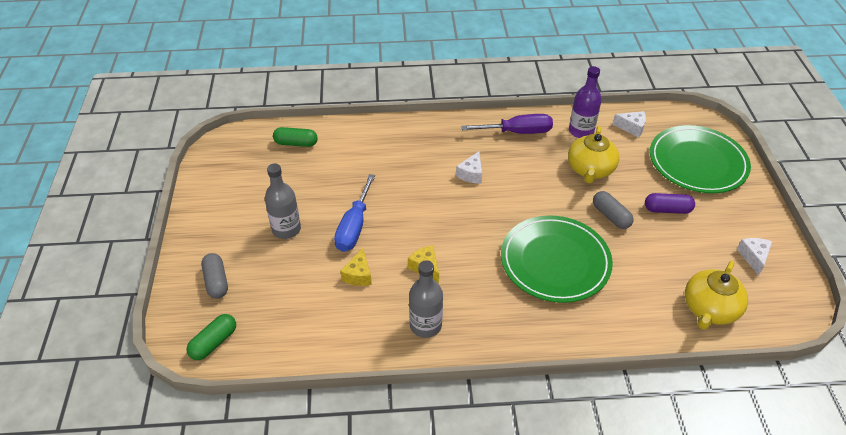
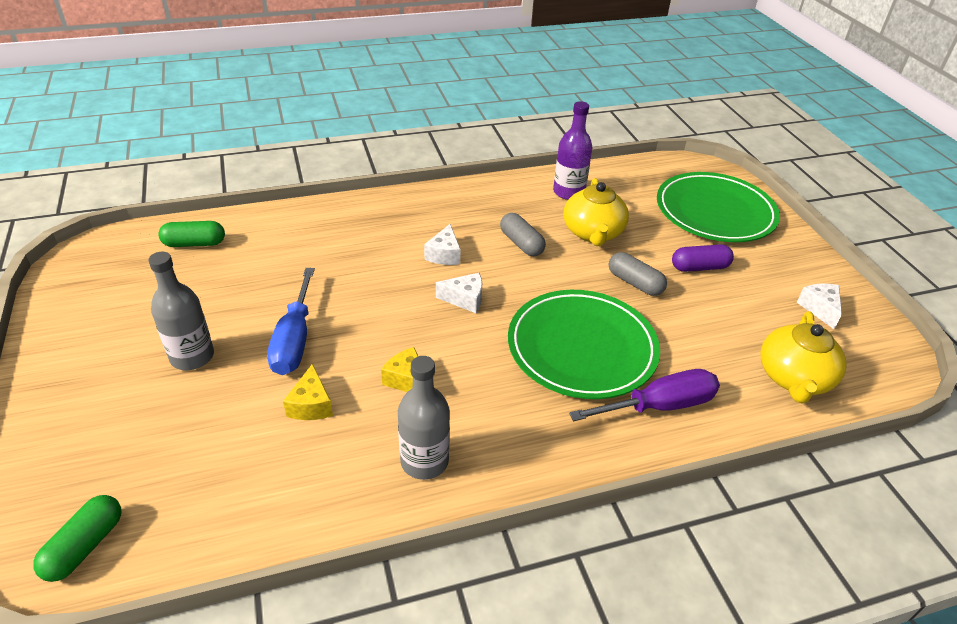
camera: 15 degrees left, 5 degrees down
grey capsule [201,253,228,299] -> grey capsule moved to [500,213,546,256]
purple screwdriver [461,114,553,134] -> purple screwdriver moved to [569,369,720,421]
white cheese [612,111,646,137] -> white cheese moved to [436,273,482,313]

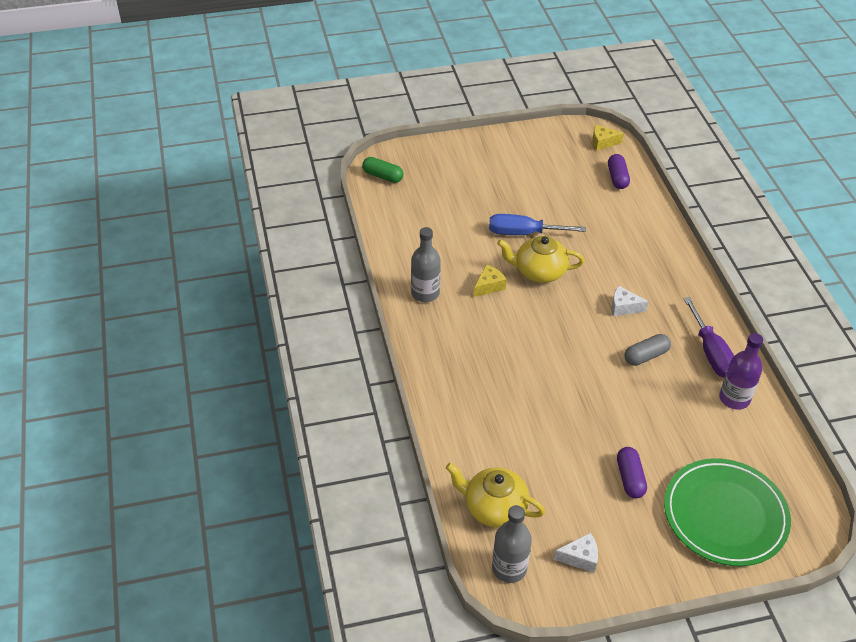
camera: 95 degrees right, 5 degrees up
grey bottle [148,252,214,370] -> grey bottle moved to [492,505,532,583]
green capsule [158,221,225,247] -> purple capsule [608,154,630,189]
yellow cheese [283,364,333,420] -> yellow cheese moved to [592,125,624,151]
white cheese [436,273,482,313] -> none
green plate [508,290,660,399] -> none
yellow teapot [563,178,629,246] -> yellow teapot moved to [497,236,584,283]
purple screwdriver [569,369,720,421] -> purple screwdriver moved to [683,297,734,378]
grey capsule [609,252,667,296] -> none

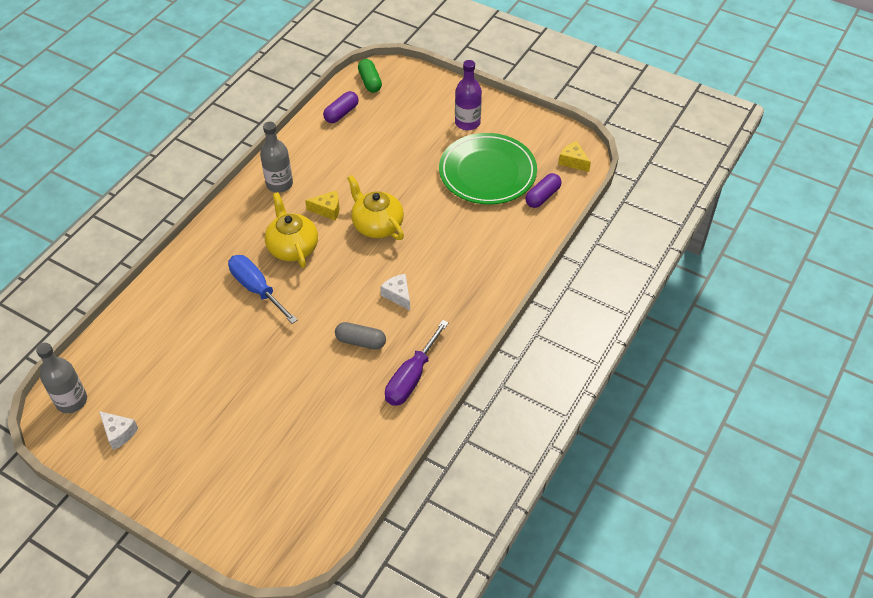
camera: 45 degrees right, 5 degrees up
yellow teapot [446,463,545,527] -> yellow teapot moved to [265,192,318,268]
blue screwdriver [489,214,586,235] -> blue screwdriver moved to [228,255,298,324]
purple capsule [617,447,647,499] -> purple capsule moved to [323,91,359,123]
green plate [664,458,791,566] -> green plate moved to [439,133,537,205]
purple bottle [719,333,763,410] -> purple bottle moved to [455,60,482,130]

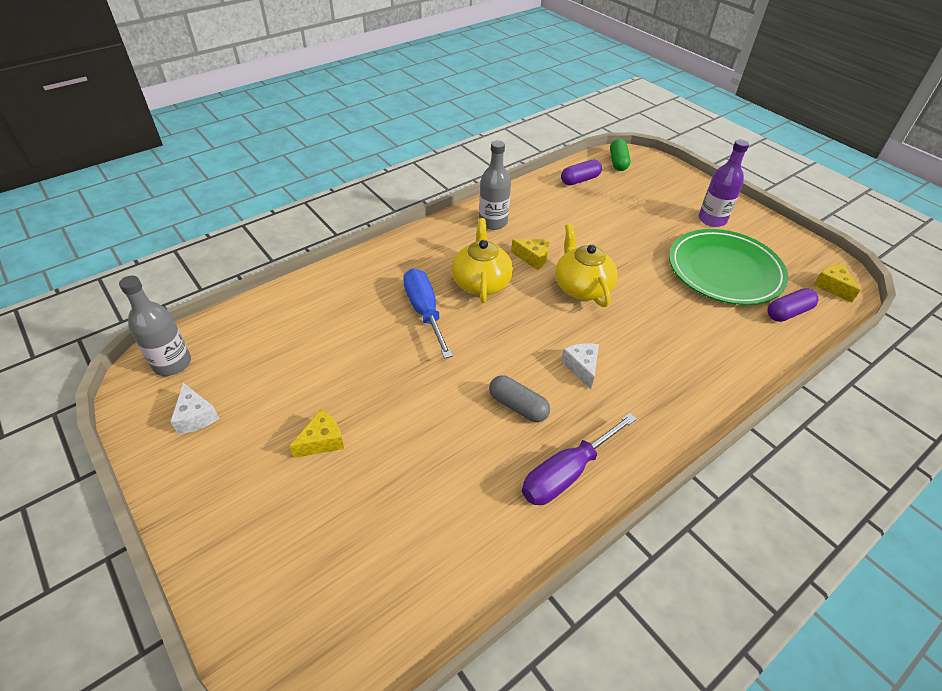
camera: 20 degrees right, 5 degrees down
none -> yellow cheese [290,410,344,458]

